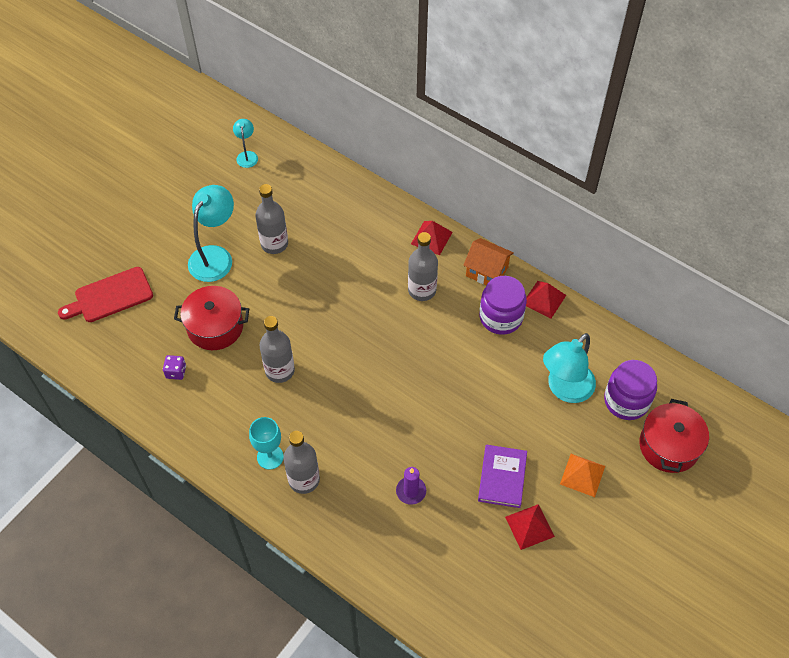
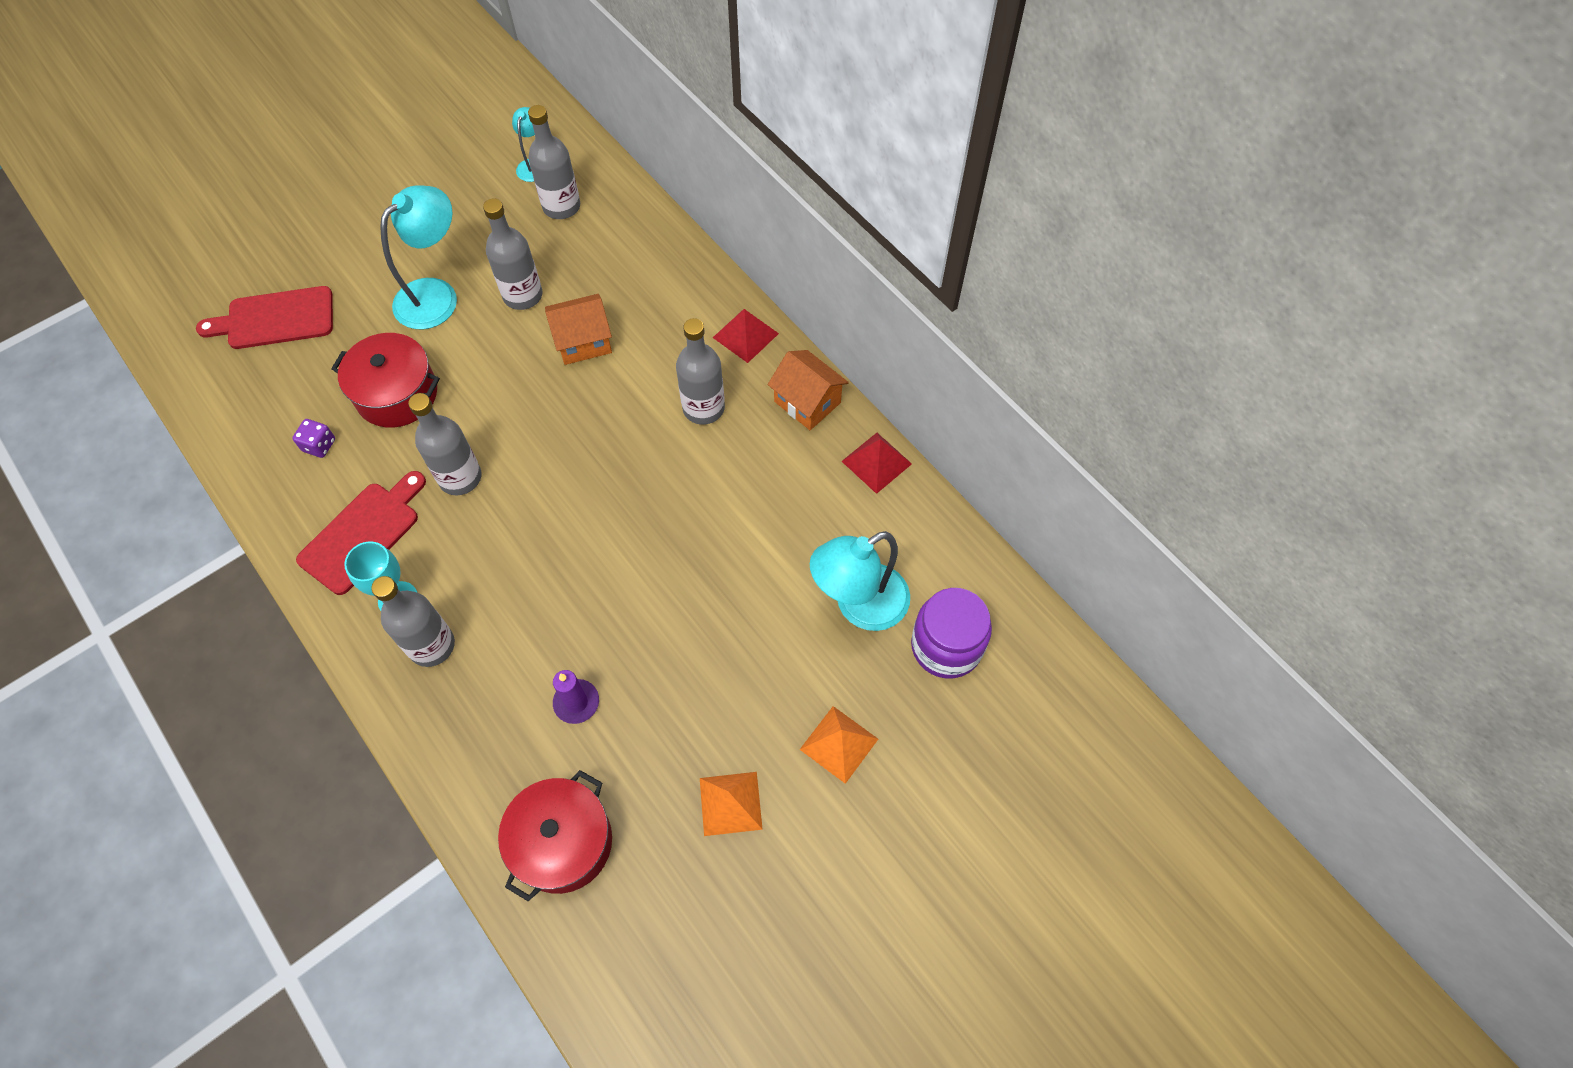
camera: 15 degrees right, 5 degrees up
purple book [478,445,527,508] -> none
purple jar [479,276,527,335] -> none
red pyramid [505,504,555,550] -> orange pyramid [700,772,763,836]
red pot [639,399,709,473] -> red pot moved to [498,770,612,901]
none -> red cutting board [296,471,426,595]
none -> grey bottle [528,105,580,219]
none -> orange house [545,294,612,365]

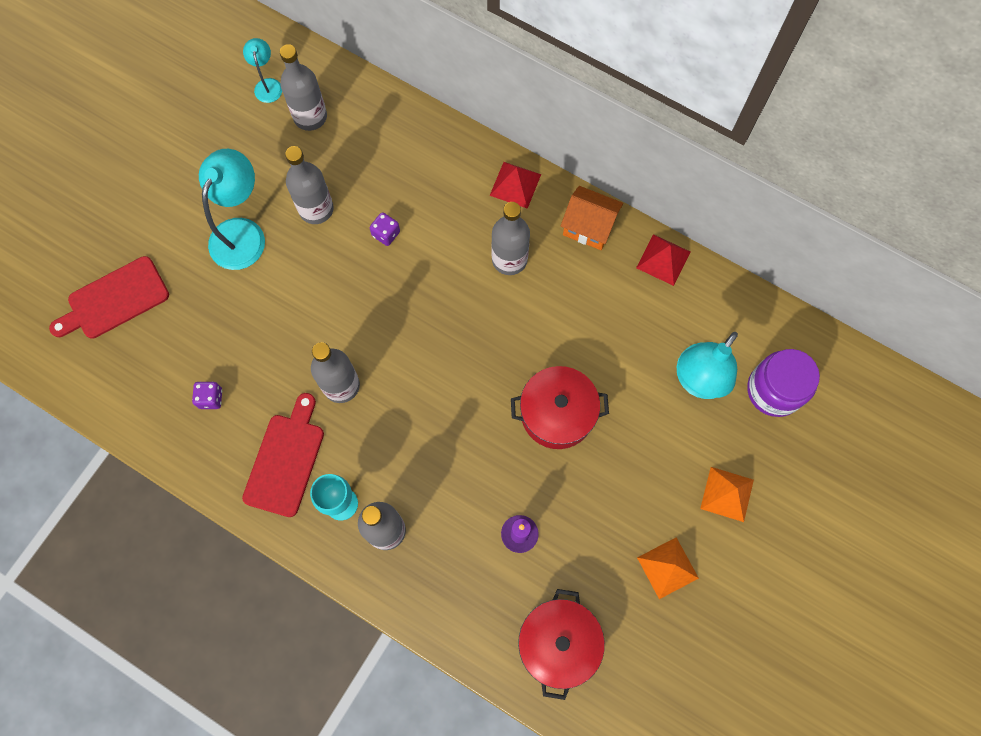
camera: 20 degrees left, 10 degrees up
red pot [331,333,440,428] -> red pot moved to [511,366,609,449]
orange house [545,294,612,365] -> purple dice [370,212,400,246]

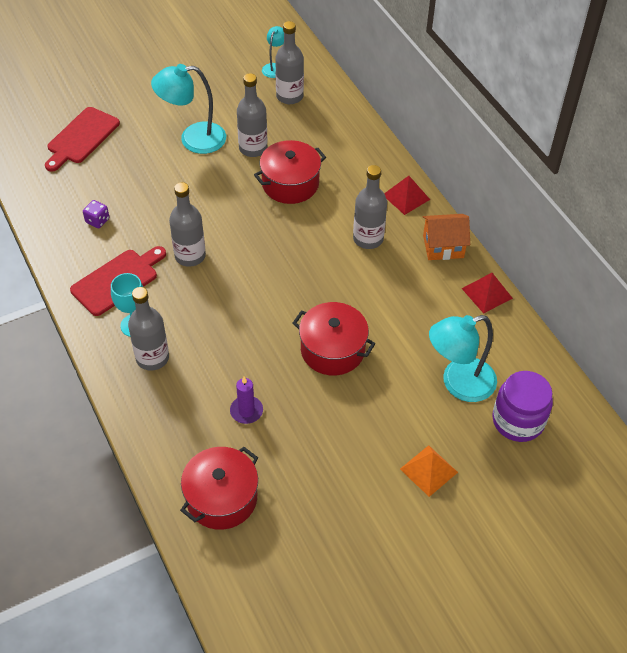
camera: 30 degrees right, 20 degrees down
red cutting board [49,256,169,339] -> red cutting board turned 60 degrees counterclockwise [45,107,120,172]
turquoise lamp [199,149,265,270] -> turquoise lamp turned 150 degrees counterclockwise [151,64,226,154]
purple dice [370,212,400,246] -> red pot [254,140,326,204]
orange house [561,186,623,250] -> orange house turned 60 degrees counterclockwise [423,214,470,260]
orange pyramid [637,537,699,599] -> none

